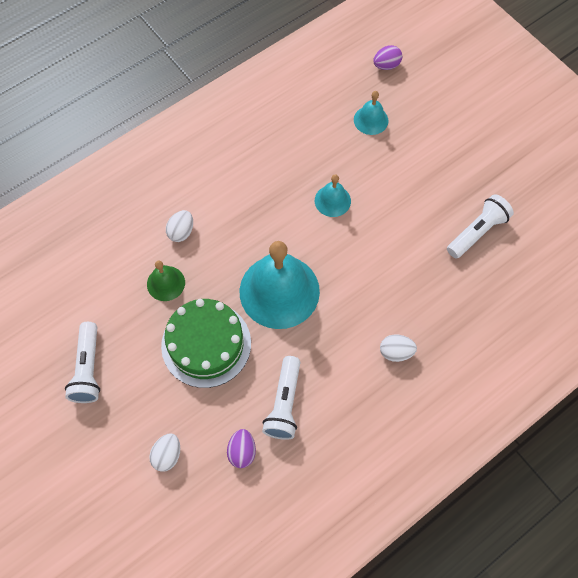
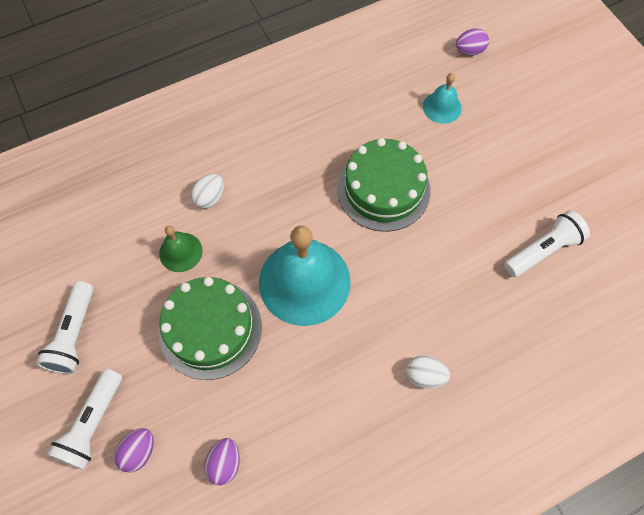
camera: 10 degrees right, 0 degrees up
white egg [149,433,180,472] -> purple egg [114,428,154,473]
white flashlight [262,356,300,440] -> white flashlight moved to [47,369,122,470]
turquoise bell [315,174,351,217] -> green cake [337,138,431,232]

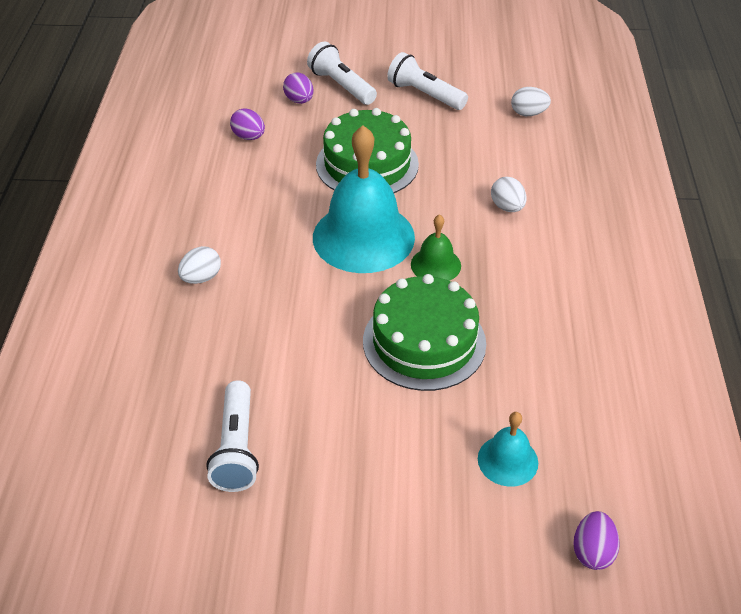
camera: 120 degrees right, 20 degrees down
green bell [159,226,202,272] -> green bell moved to [411,214,461,281]
none -> white egg [511,87,551,116]

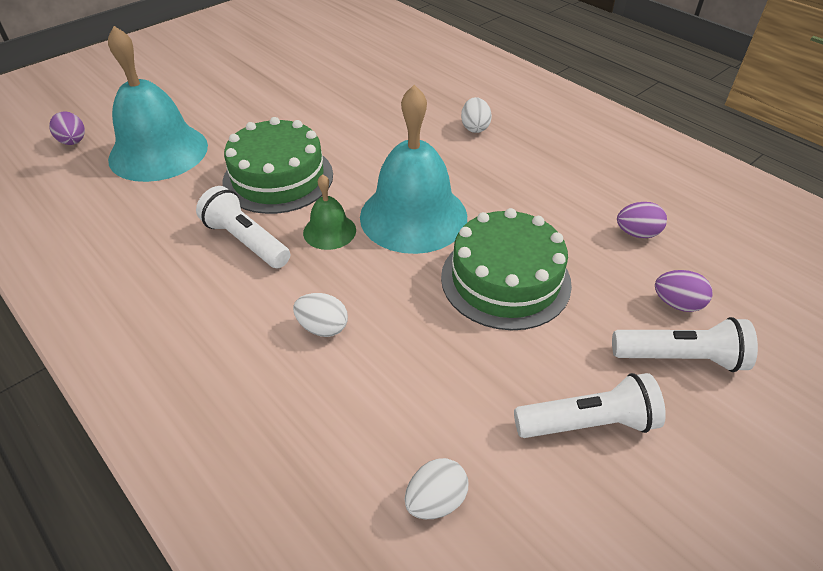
camera: 135 degrees right, 0 degrees up
white flashlight [206,380,259,492] -> white flashlight moved to [196,186,290,269]
turquoise bell [478,412,538,487] -> turquoise bell [108,26,208,182], size x2.09

